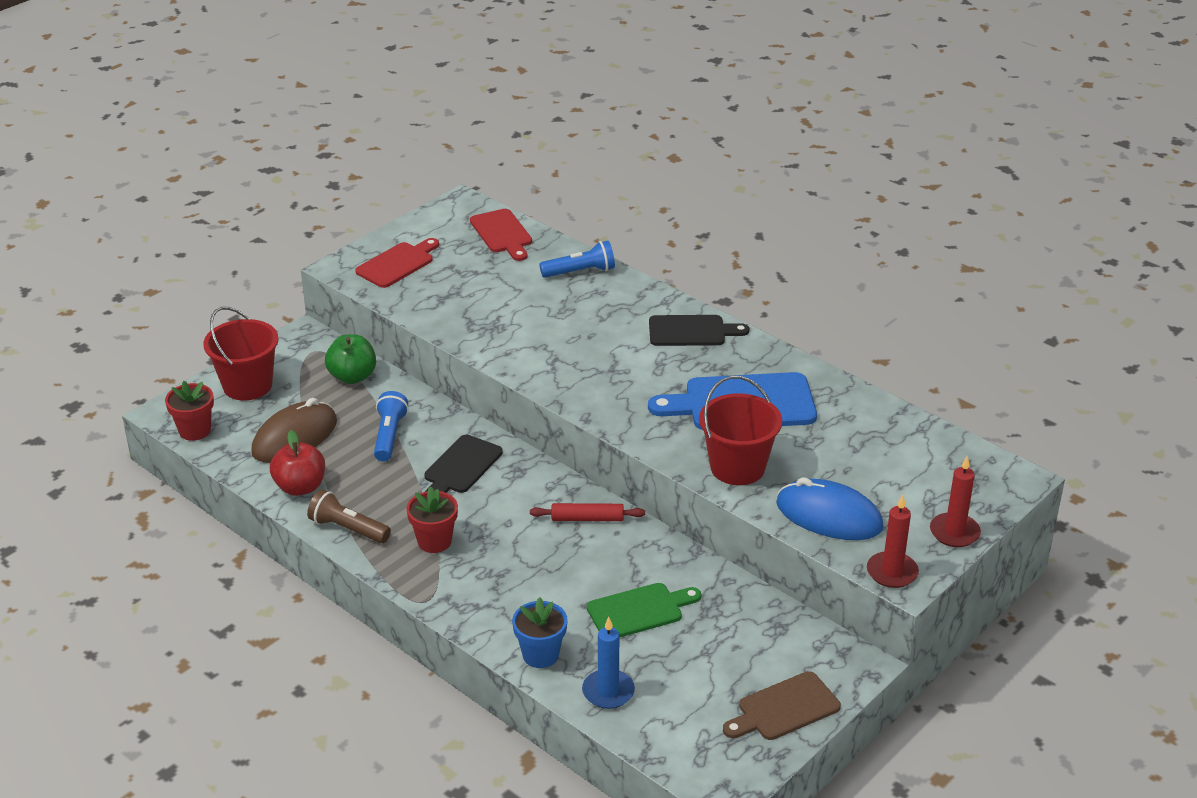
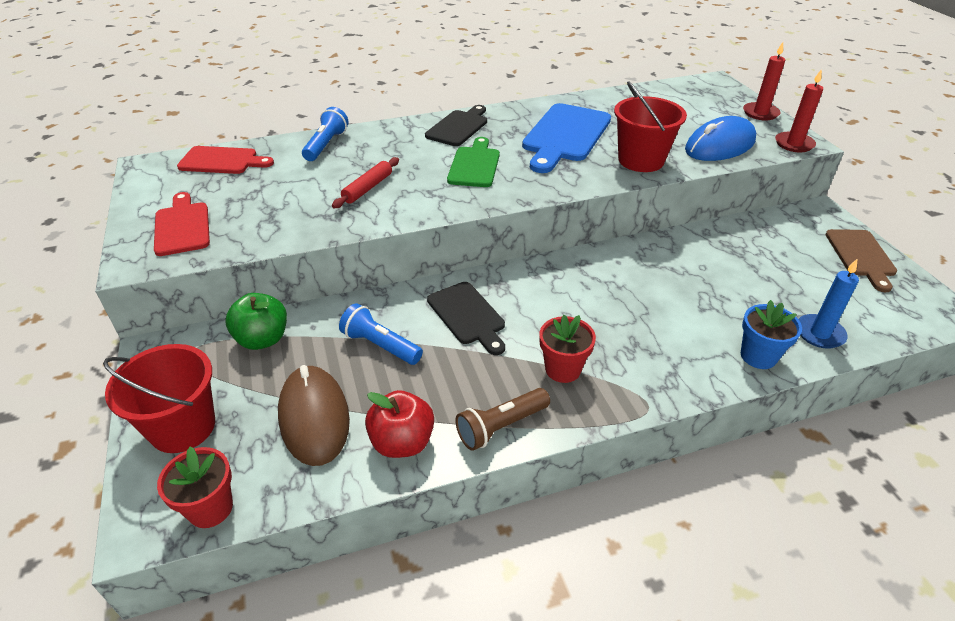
camera: 60 degrees left, 5 degrees up
red rolling pin [530,503,645,521] -> red rolling pin moved to [332,157,399,208]
green cutting board [587,583,701,638] -> green cutting board moved to [447,137,500,187]

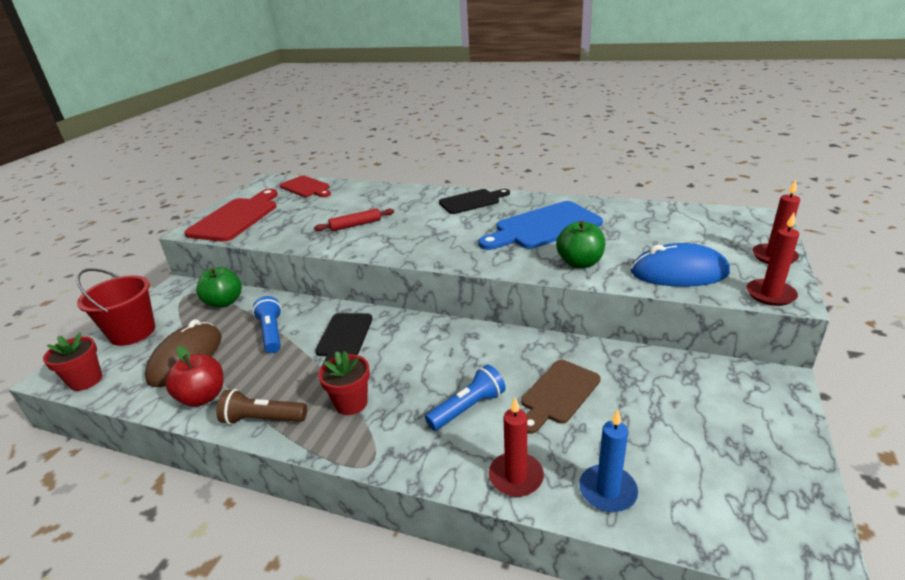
camera: 40 degrees right, 10 degrees down
red cutting board [154,192,210,256] -> red cutting board [184,189,278,242], size x1.57
blue flashlight [302,107,349,161] -> blue flashlight moved to [425,365,506,431]
green cutting board [447,137,500,187] -> none
red bucket [614,81,687,172] -> green apple [556,221,606,268]
blue flower pot [741,300,802,369] -> red candle [489,397,544,497]
brown cutting board [825,229,897,292] -> brown cutting board moved to [521,360,601,434]

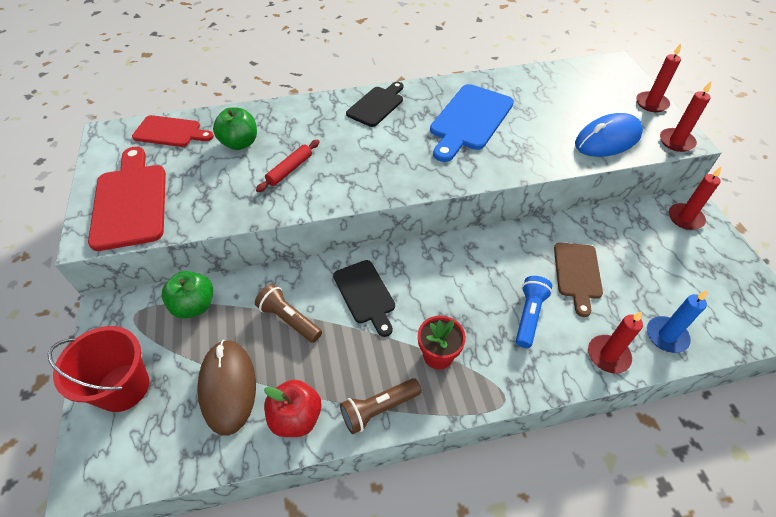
camera: 35 degrees left, 20 degrees up
red flower pot [43,333,102,391] -> none
blue flashlight [252,296,282,353] -> brown flashlight [255,284,322,343]
green apple [556,221,606,268] -> green apple moved to [213,107,257,150]
none -> red candle [669,166,722,230]

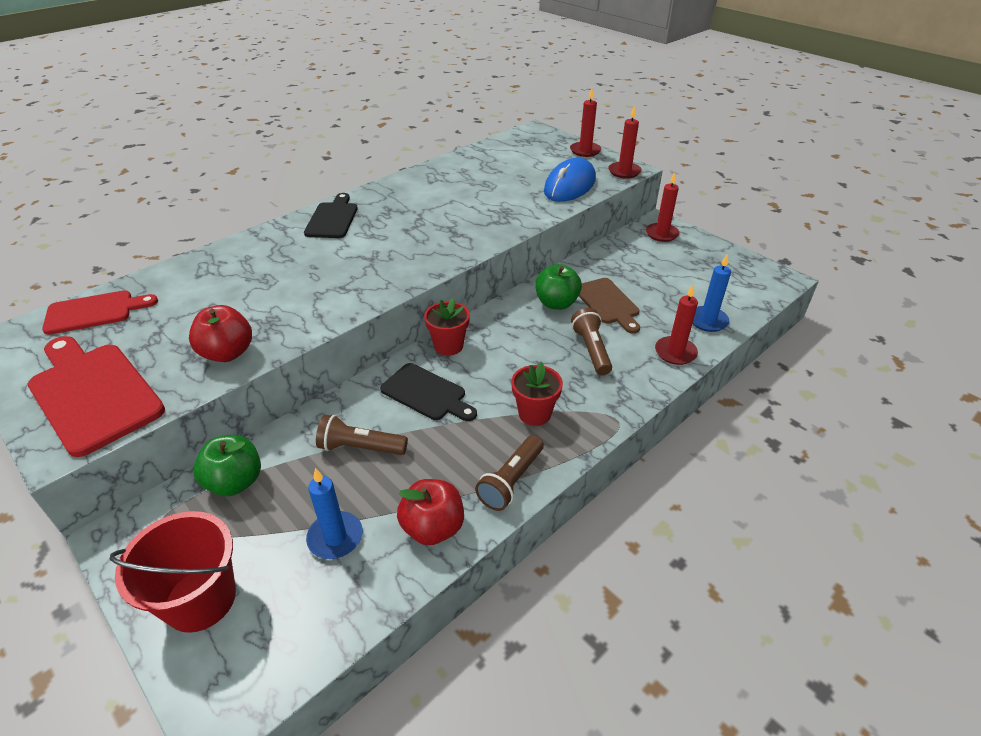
camera: 30 degrees left, 10 degrees down
brown mouse [197,340,256,435] -> blue candle [306,468,363,559]
green apple [213,107,257,150] -> green apple moved to [535,264,582,310]
red rolling pin [256,140,319,192] -> none
blue cutting board [430,84,514,162] -> none
blue flashlight [516,276,552,348] -> brown flashlight [571,308,612,375]
none -> red apple [189,305,252,362]
none -> red flower pot [424,298,470,356]

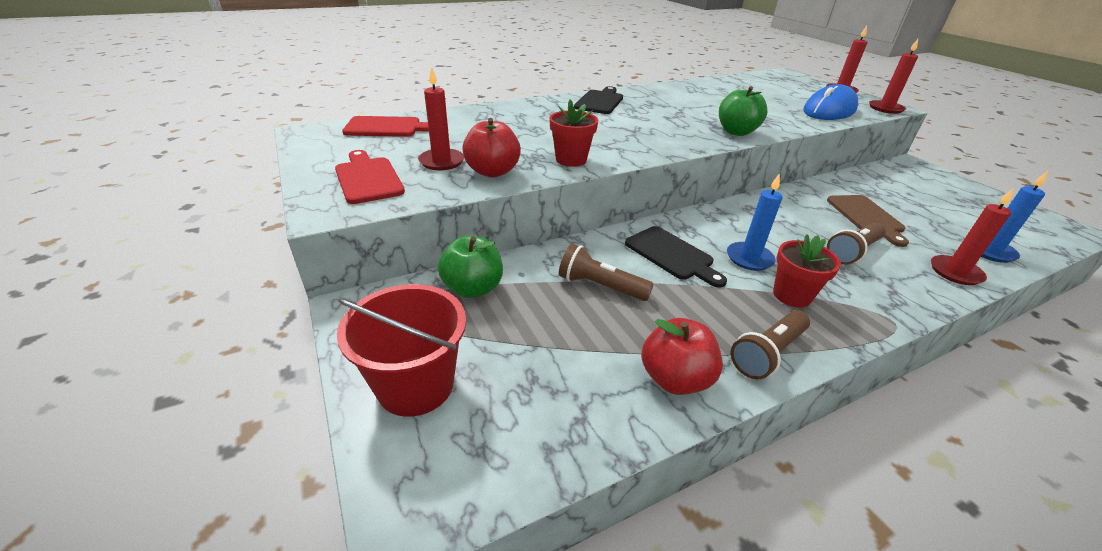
camera: 15 degrees right, 5 degrees down
red cutting board [28,336,165,457] -> red cutting board [335,150,405,204], size x0.64
blue candle [306,468,363,559] -> blue candle moved to [727,173,782,271]
red flower pot [424,298,470,356] -> red flower pot moved to [549,99,598,167]
green apple [535,264,582,310] -> green apple moved to [719,86,768,136]
brown flashlight [571,308,612,375] -> brown flashlight turned 135 degrees counterclockwise [827,223,886,265]
red candle [646,172,679,242] -> red candle moved to [418,67,464,170]

